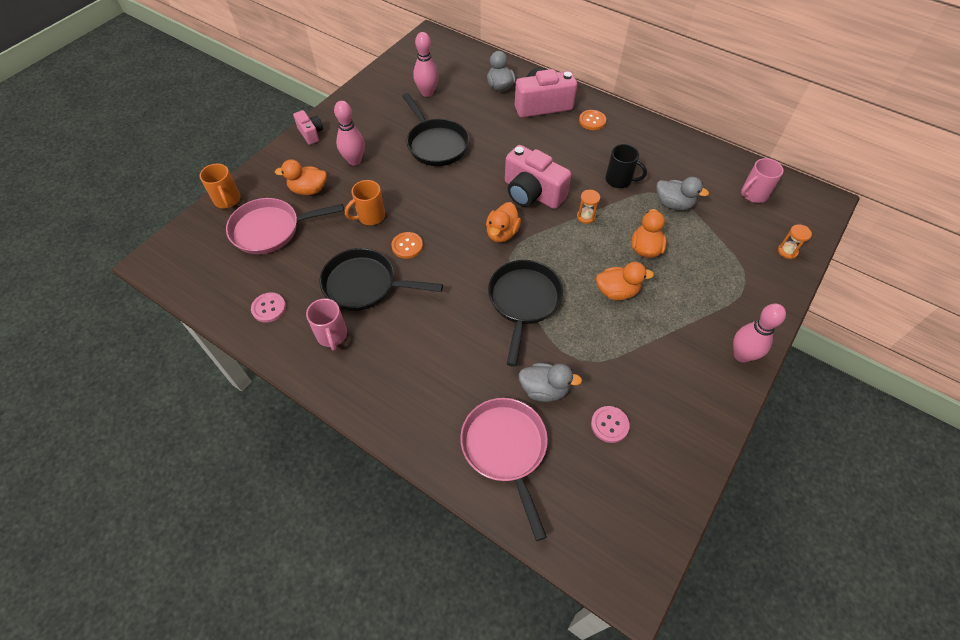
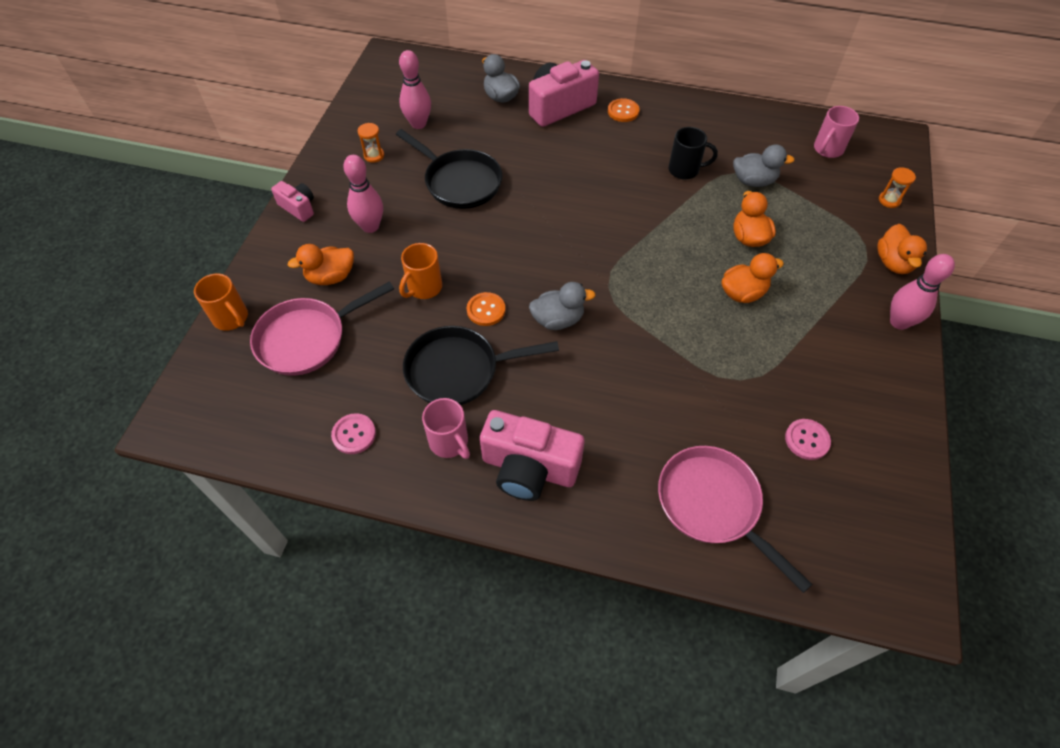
camera: 20 degrees left, 0 degrees up
orange duck [486,202,521,242] -> orange duck moved to [877,224,927,274]
black pan [488,260,563,367] -> none
pink camera [505,145,571,209] -> pink camera moved to [480,410,585,501]
grey duck [519,363,582,402] -> grey duck moved to [529,282,595,330]
orange hourglass [577,190,600,224] -> orange hourglass moved to [358,123,384,163]

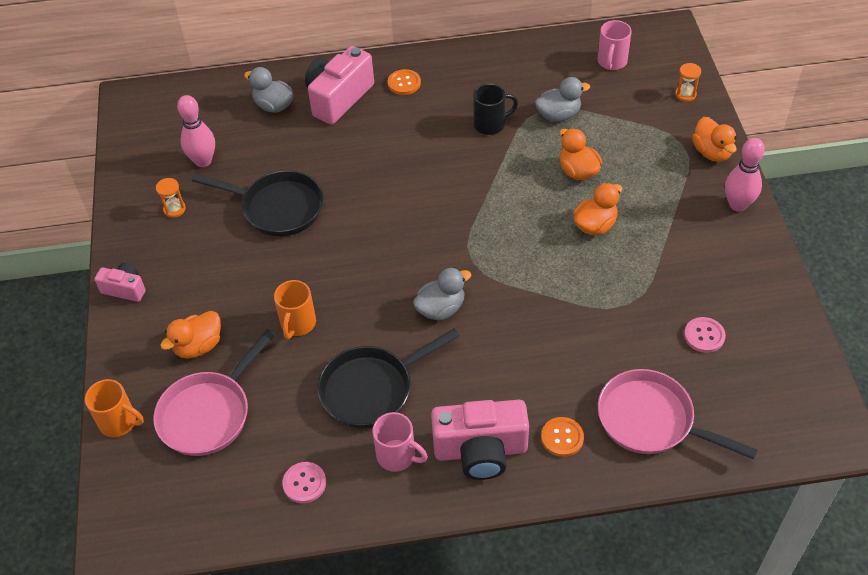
camera: 20 degrees left, 5 degrees down
pink bowling pin [343,155,383,233] -> none
orange button [467,292,505,326] -> orange button moved to [541,417,584,457]

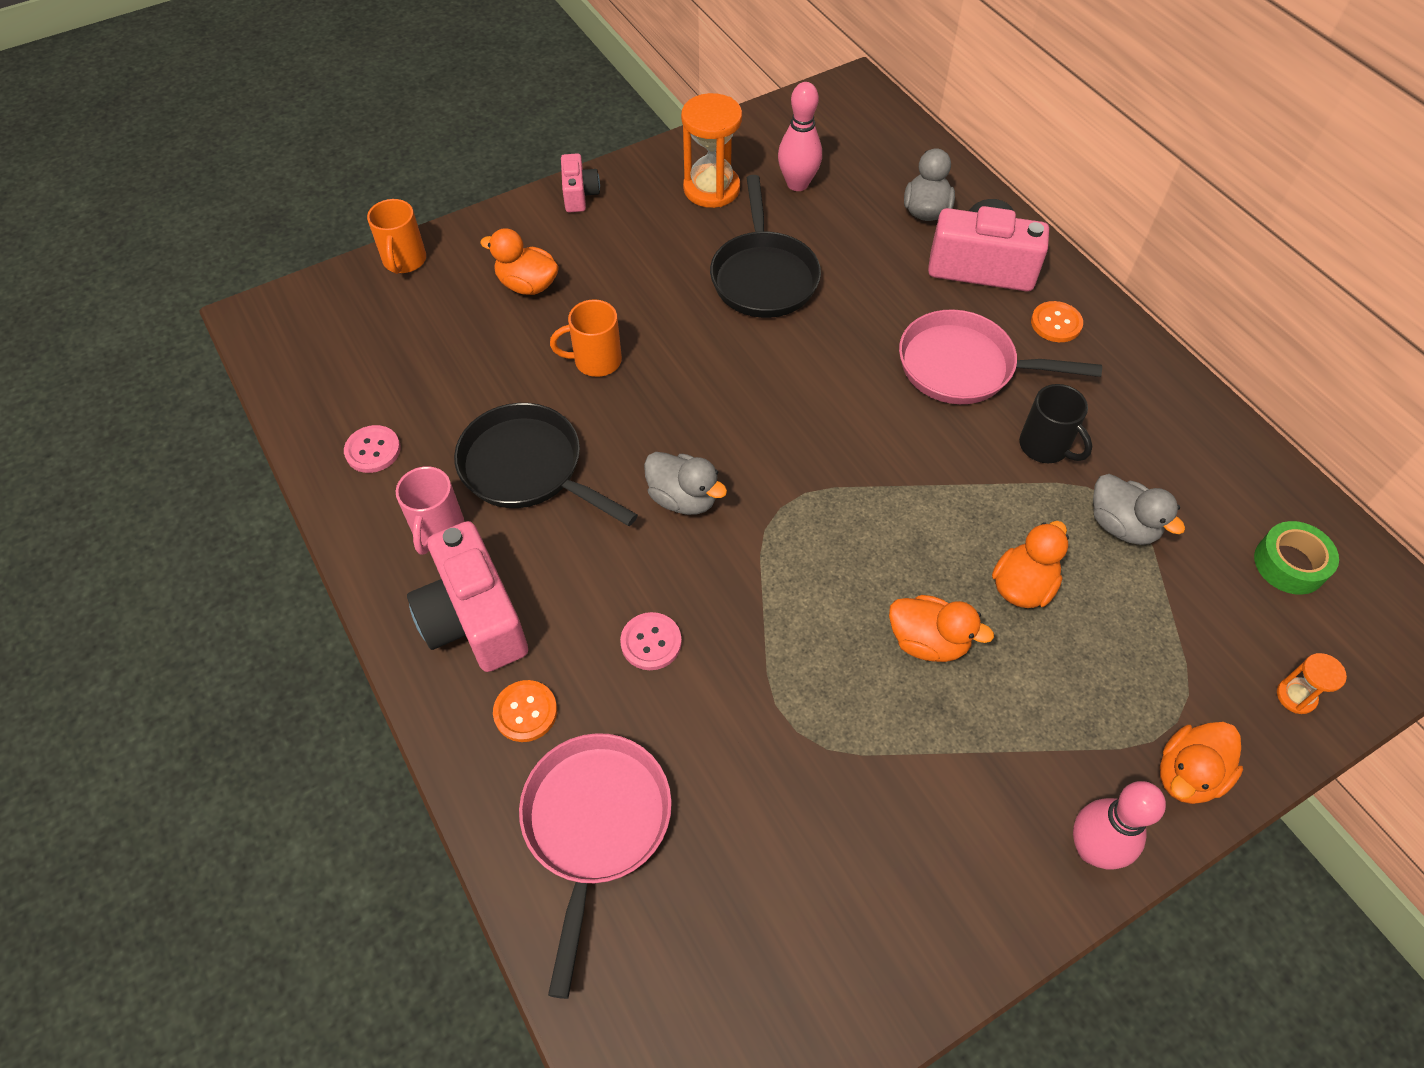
camera: 65 degrees right, 5 degrees up
pink pan [153,329,275,456] -> pink pan moved to [899,309,1102,404]
orange hourglass [156,178,186,218] -> orange hourglass [681,93,742,208], size x2.02
pink mug [597,20,632,70] -> green tape [1254,521,1339,595]
pink button [684,317,726,353] -> pink button moved to [620,612,682,670]

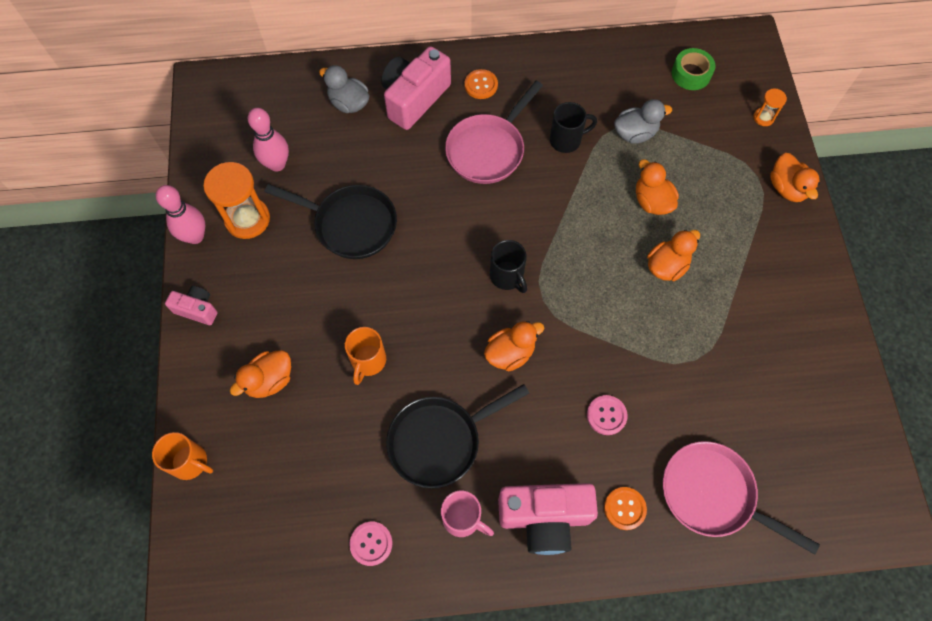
camera: 65 degrees left, 10 degrees up
grey duck [644,452,727,515] -> orange duck [484,321,544,371]
pink bowling pin [1073,781,1166,870] -> pink bowling pin moved to [156,185,205,244]
none -> black mug [490,240,527,293]

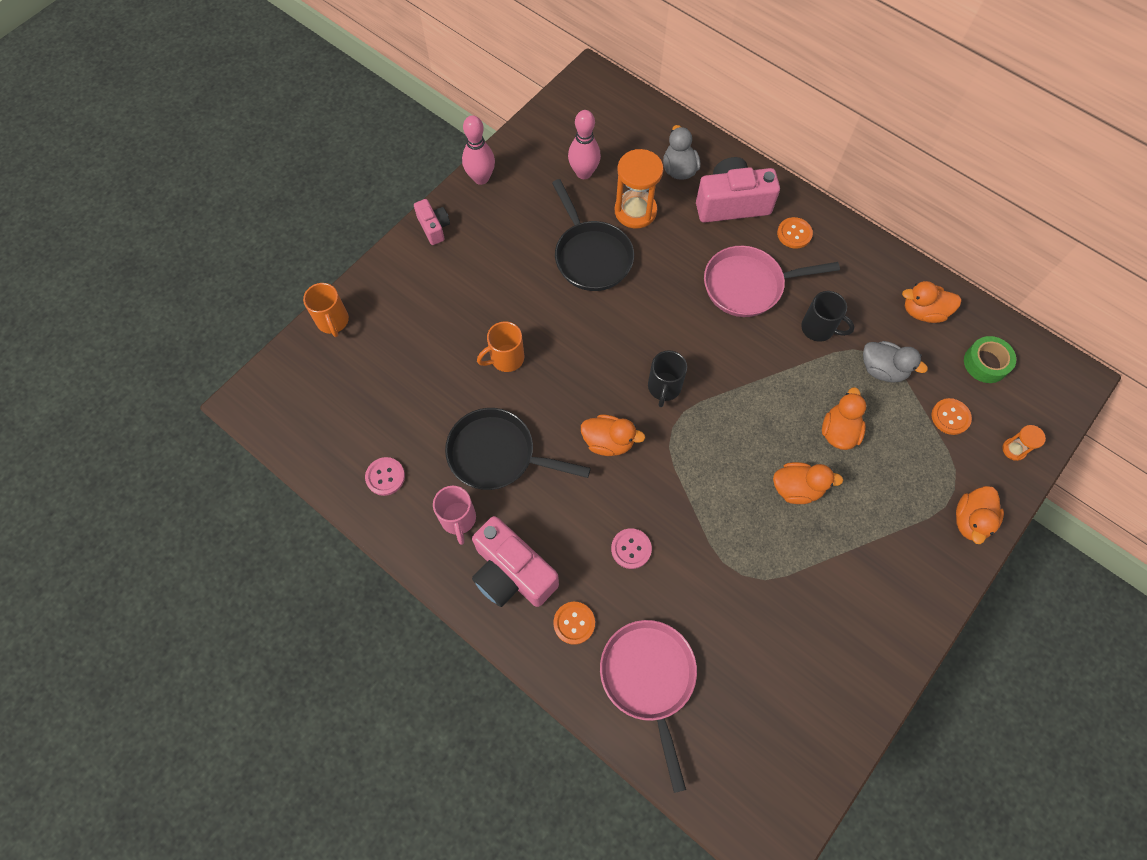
camera: 45 degrees right, 0 degrees up
orange hourglass [203,162,270,239] -> orange hourglass moved to [615,149,663,228]
orange duck [230,350,291,398] -> orange duck moved to [902,281,962,323]
none -> orange button [932,398,972,435]

